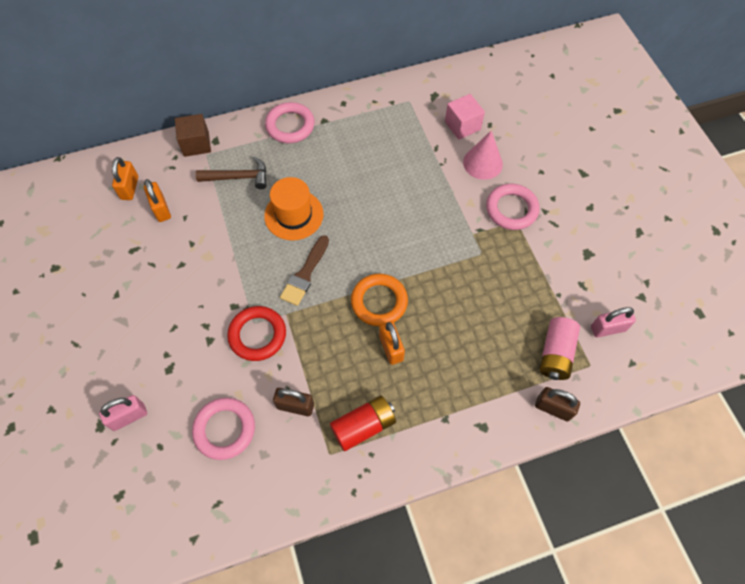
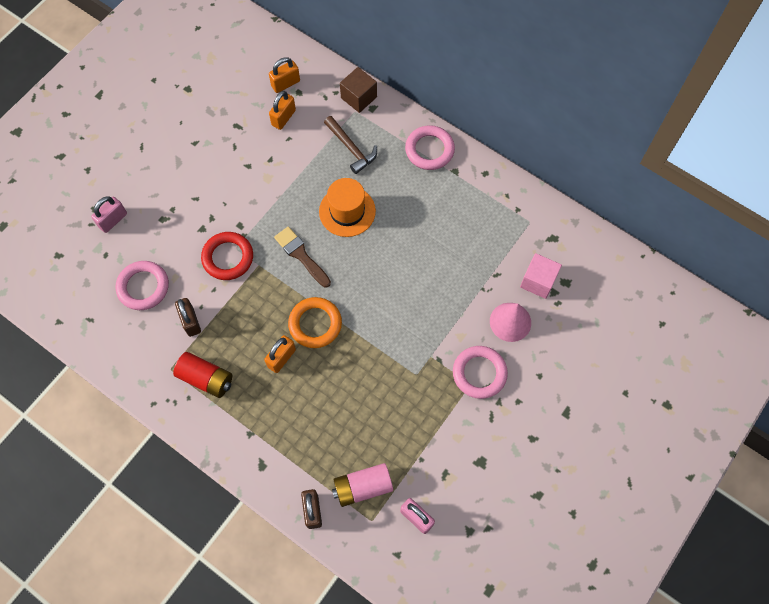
camera: 55 degrees right, 5 degrees up
pink padlock [99,395,147,431] -> pink padlock turned 75 degrees counterclockwise [91,196,127,233]
brown brush [280,235,329,306] -> brown brush turned 60 degrees clockwise [274,227,331,288]

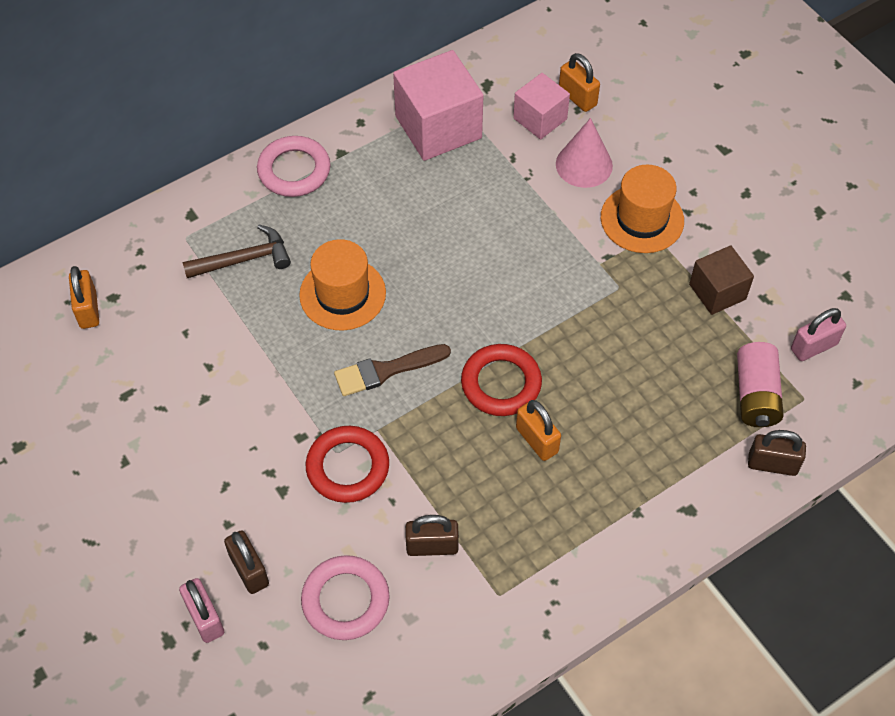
camera: 70 degrees left, 10 degrees down
red battery [173,352,232,398] -> none
orange padlock [269,91,296,130] -> orange padlock moved to [559,53,600,112]
orange ring [288,297,342,348] -> red ring [461,344,542,416]
brown cube [340,67,377,113] -> brown cube moved to [689,245,754,315]
pink ring [453,346,508,399] -> orange hat [601,165,684,253]
none -> brown padlock [224,530,269,594]
none -> pink cube [393,50,484,161]

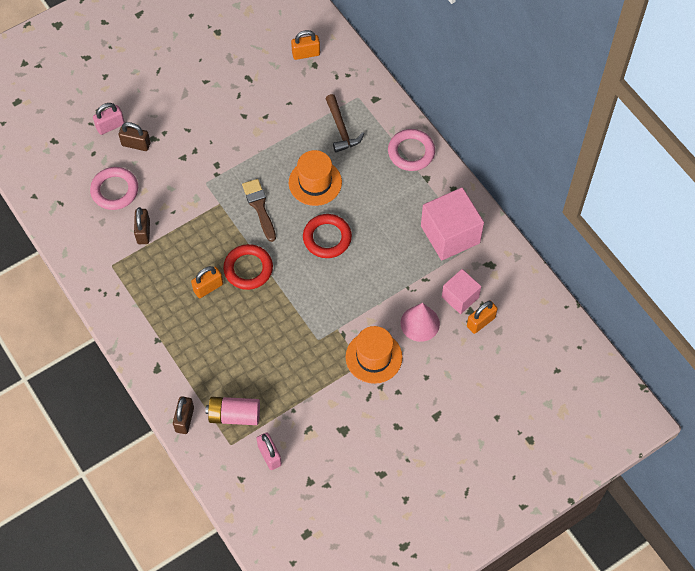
camera: 90 degrees right, 5 degrees up
brown padlock [224,530,269,594] -> brown padlock turned 45 degrees clockwise [119,122,151,151]
red ring [306,426,389,503] -> red ring moved to [303,214,352,258]
brown cube [689,245,754,315] -> none

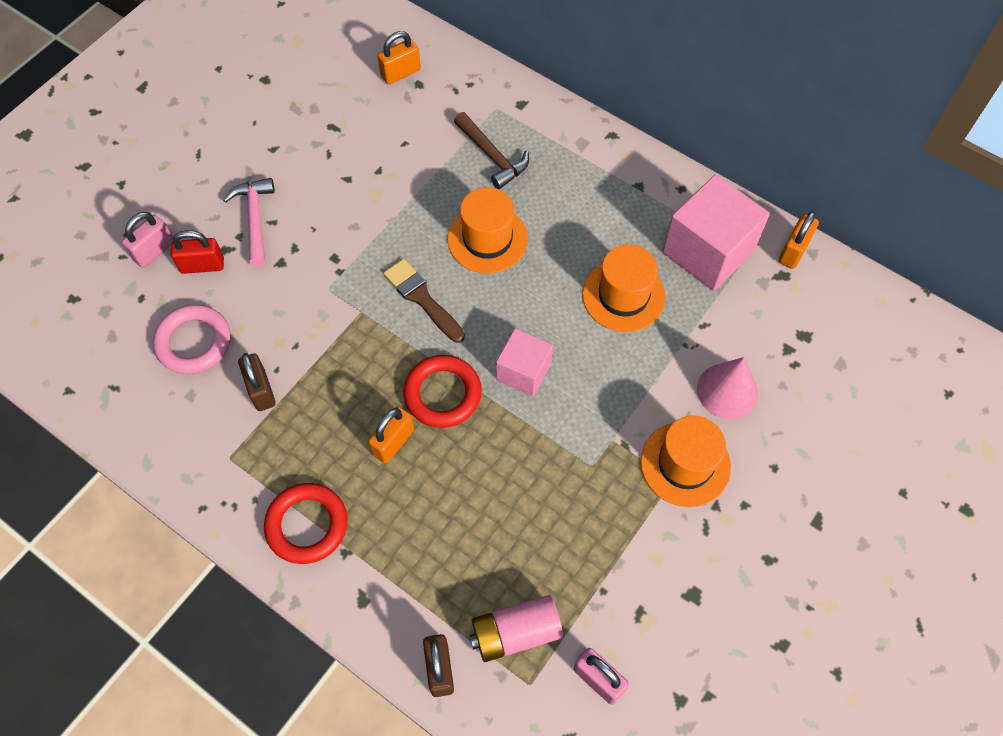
camera: 20 degrees left, 0 degrees up
brown padlock [119,122,151,151] -> red padlock [171,230,224,274]
red ring [303,214,352,258] -> red ring moved to [264,483,348,564]
pink ring [388,129,435,171] -> none
pink cube [442,269,481,314] -> pink cube moved to [496,328,553,397]
orange padlock [467,300,498,334] -> orange padlock moved to [779,211,819,269]
none -> pink hammer [223,178,275,267]
none -> orange hat [582,244,666,332]

